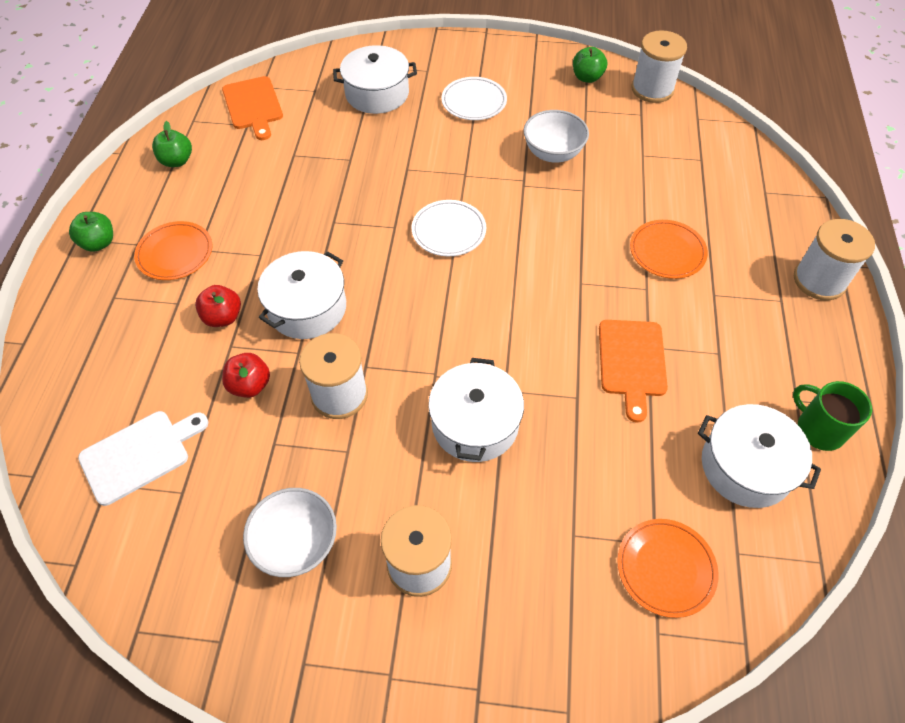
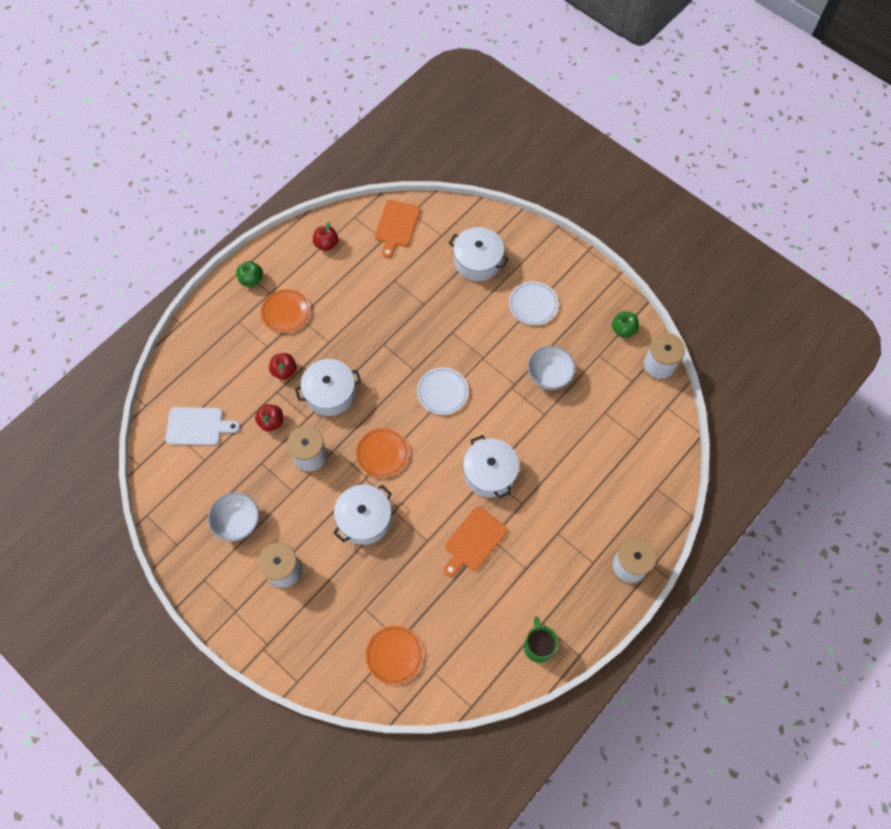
camera: 35 degrees right, 10 degrees up
green apple [152,121,192,167] -> red apple [313,222,339,251]
orange plate [630,220,708,279] -> orange plate moved to [356,428,409,478]
white pot [698,404,821,508] -> white pot moved to [463,435,519,498]

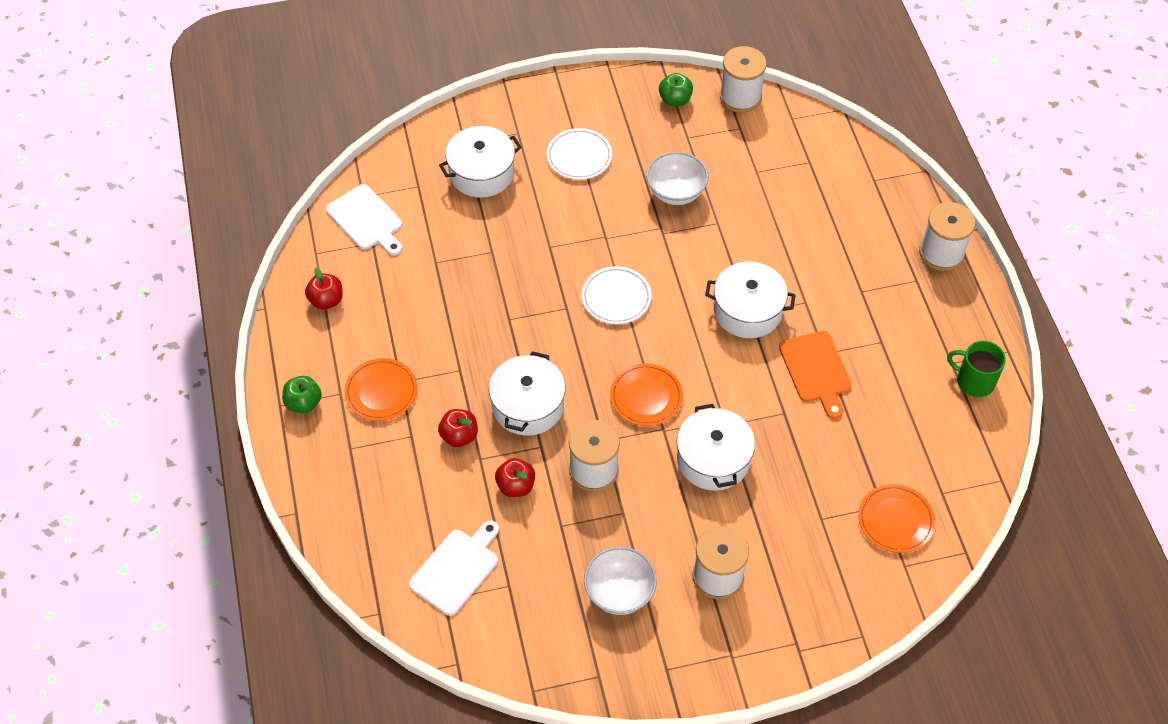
camera: 55 degrees left, 10 degrees down
orange cutting board [375,200,420,258] -> white cutting board [326,184,402,256]

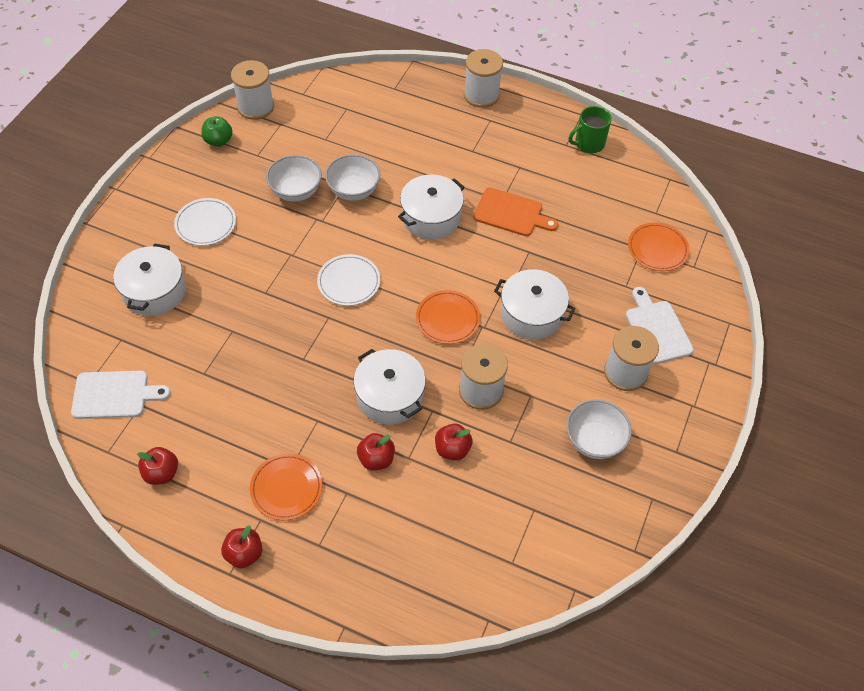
camera: 55 degrees left, 0 degrees up
green apple [282,376,322,414] -> red apple [221,526,263,569]
white cutting board [409,520,499,616] -> white cutting board moved to [626,287,694,364]
none -> white bowl [325,154,380,201]

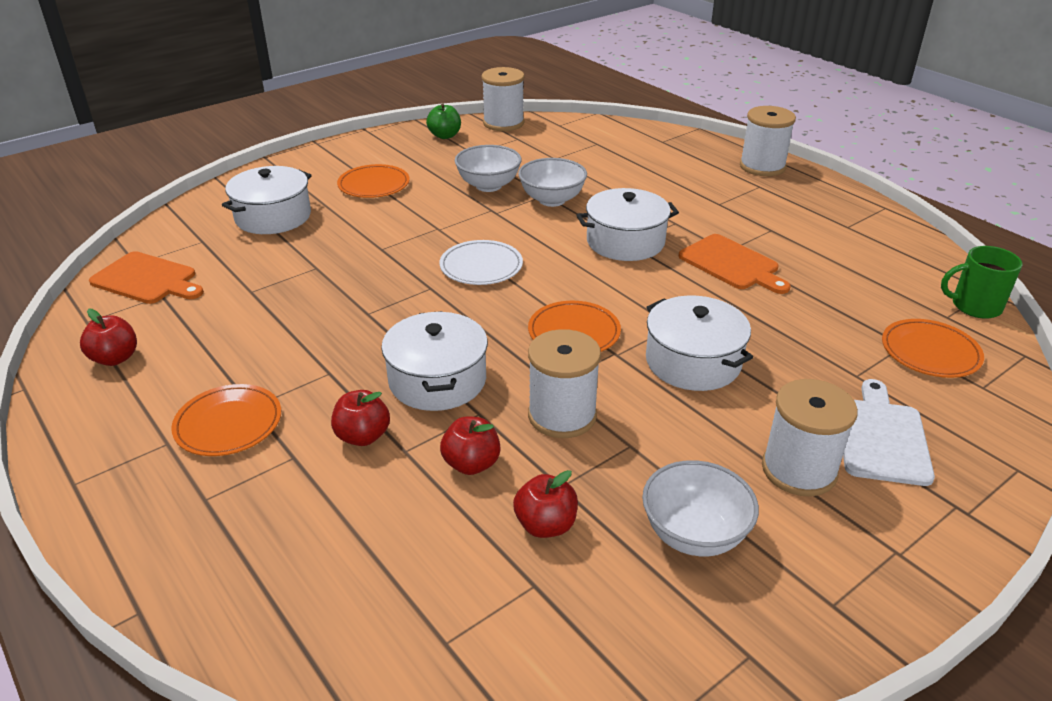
camera: 30 degrees right, 20 degrees down
white cutting board [71,371,171,419] -> orange cutting board [89,251,204,304]
white plate [174,198,236,246] -> orange plate [337,164,410,198]
red apple [221,526,263,569] -> red apple moved to [513,470,578,538]
green mug [569,106,612,153] -> green mug moved to [941,246,1023,319]

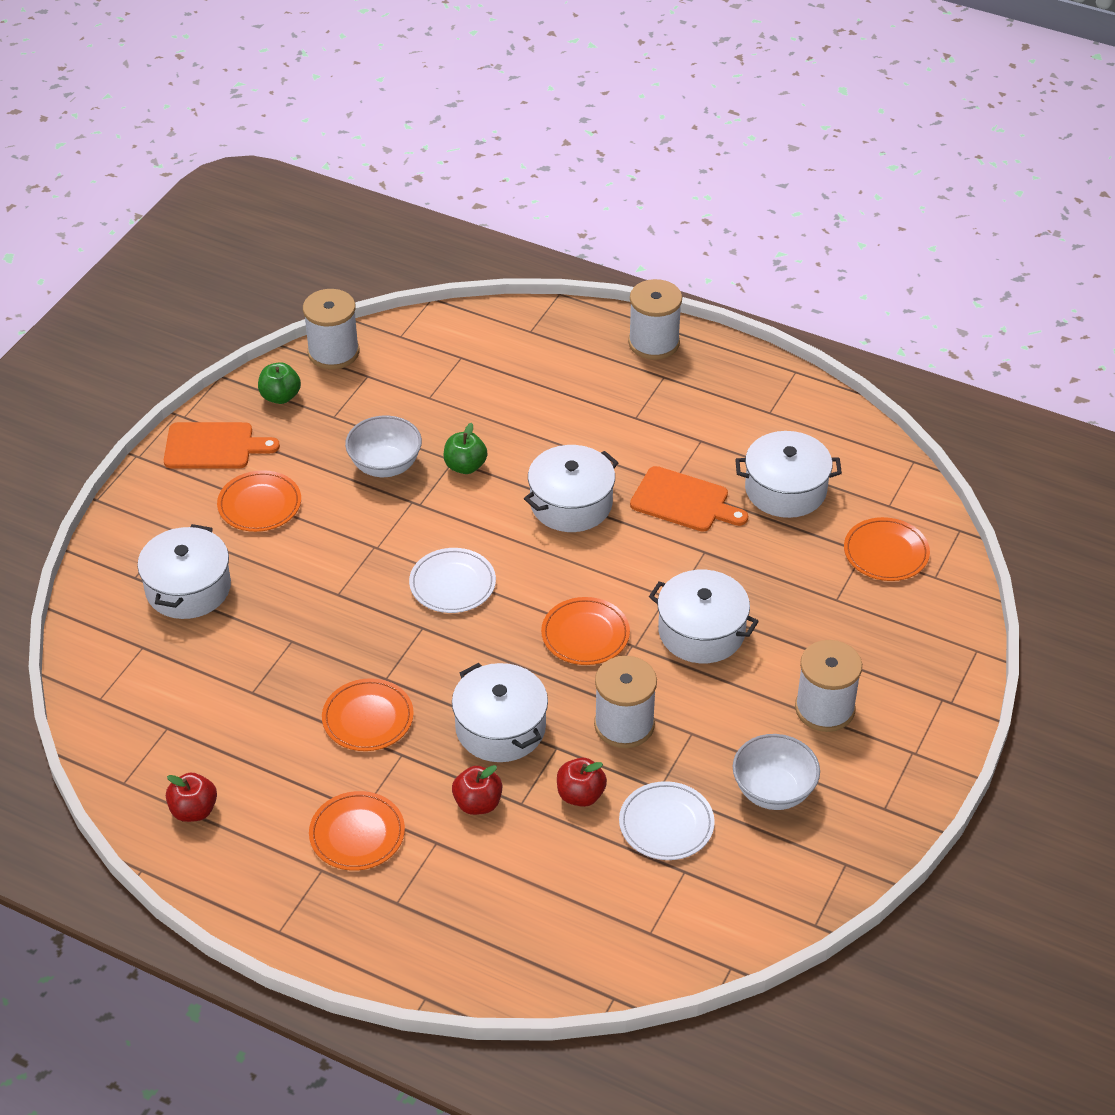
camera: 25 degrees left, 10 degrees up
orange cutting board [89,251,204,304] -> orange cutting board moved to [164,422,280,469]
red apple [513,470,578,538] -> white plate [619,781,715,860]
white bowl [518,158,587,207] -> green apple [444,423,487,474]
white cutting board [843,379,935,486] -> none
green mug [941,246,1023,319] -> none
none -> orange plate [322,678,414,751]
none -> white pot [735,431,842,518]

